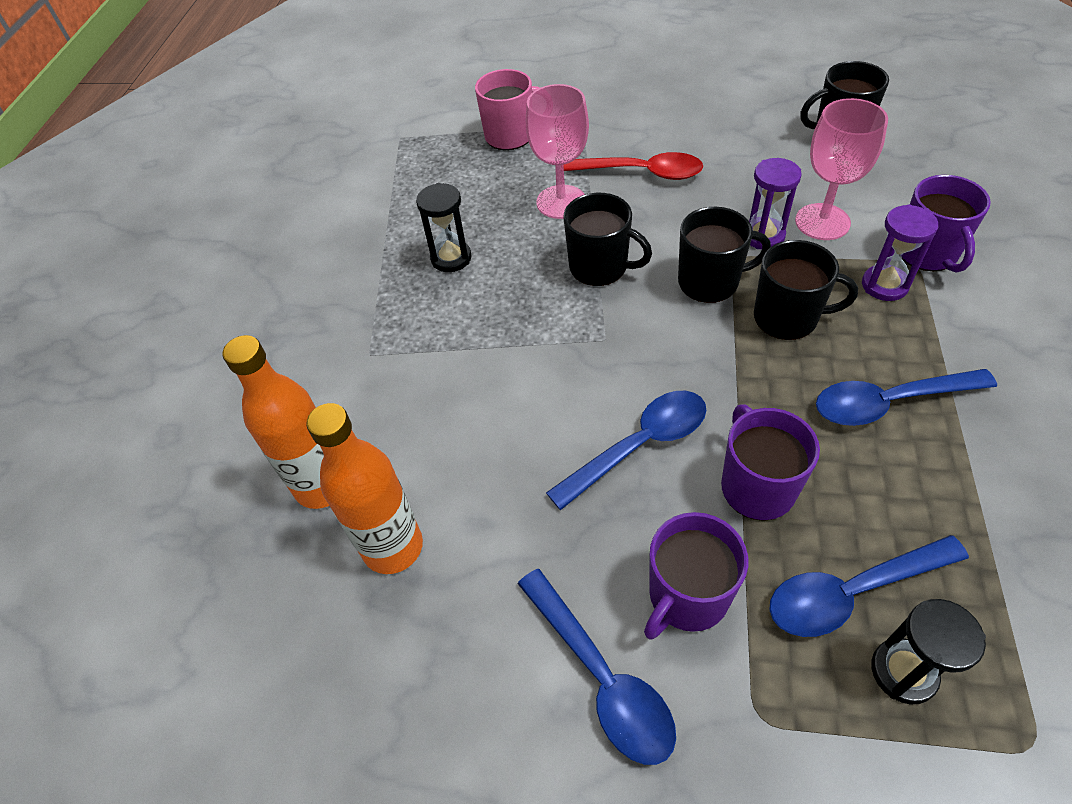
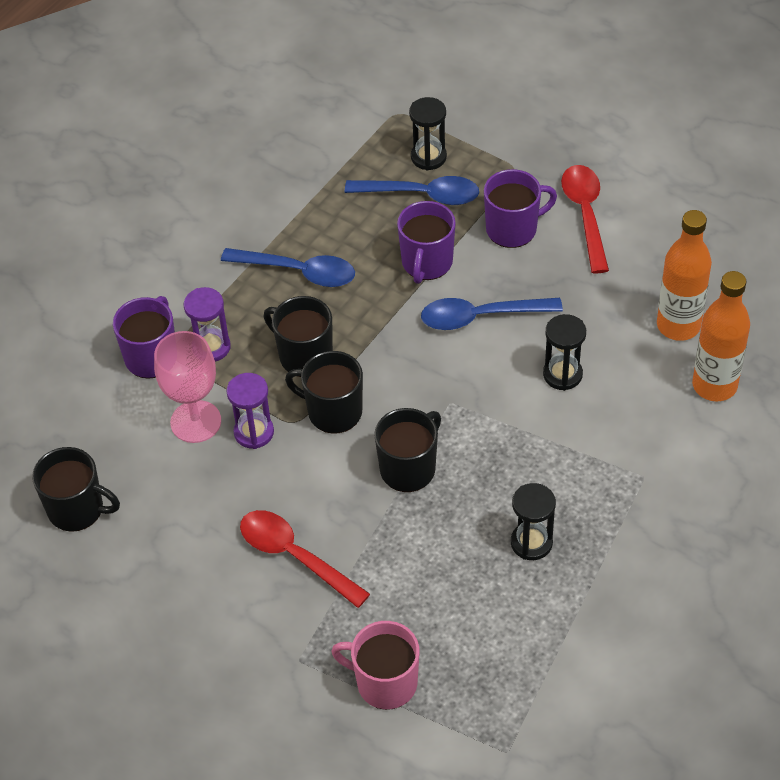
camera: 155 degrees left, 0 degrees up
blue spoon [518,569,676,765] -> red spoon [561,165,609,274]
pink goblet [526,84,589,219] -> none
black mug [563,193,652,286] -> black mug turned 75 degrees clockwise [374,408,441,492]
none -> black hourglass [543,314,586,391]

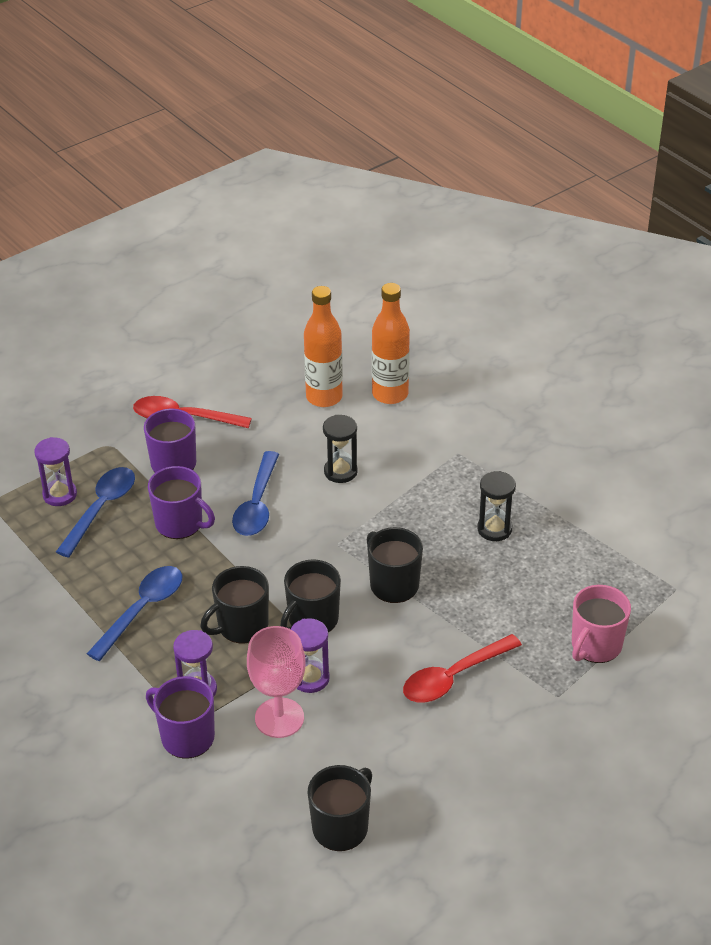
camera: 75 degrees left, 10 degrees down
black hourglass [409,97,447,171] -> purple hourglass [34,437,77,506]

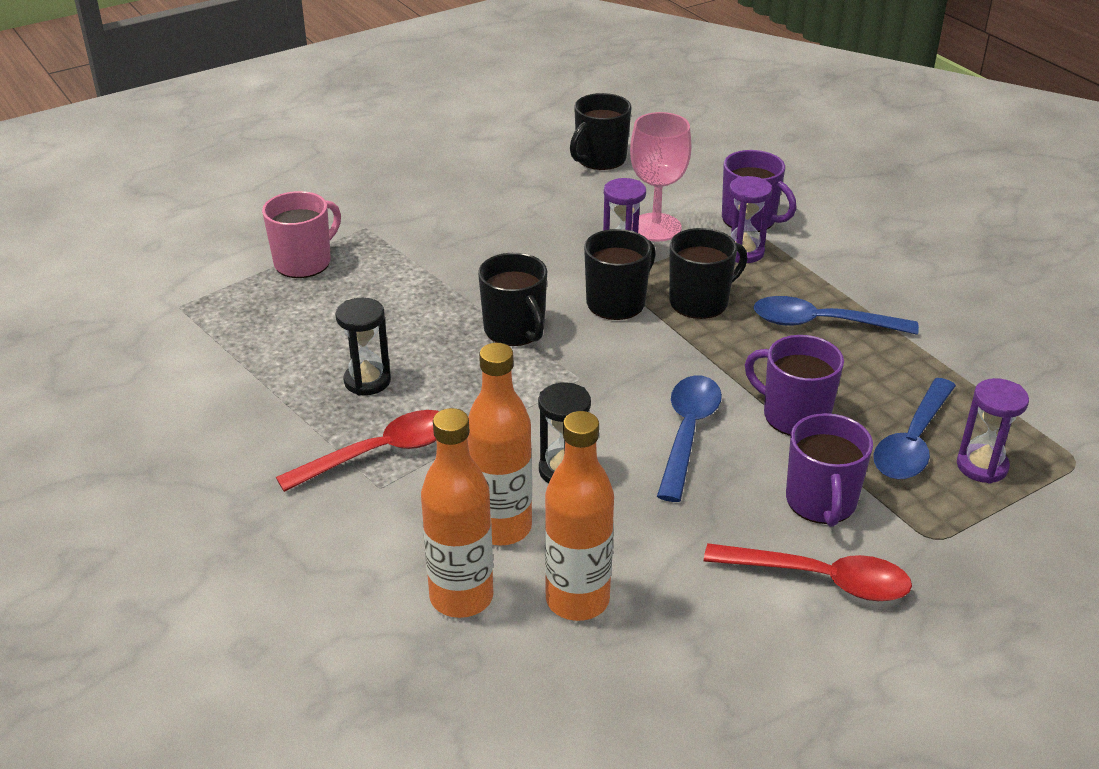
camera: 175 degrees left, 5 degrees down
blue spoon [87,566,182,661] -> blue spoon turned 60 degrees clockwise [754,296,919,335]
red spoon [403,634,522,703] -> red spoon moved to [276,410,439,492]
none -> orange bottle [467,343,532,545]

